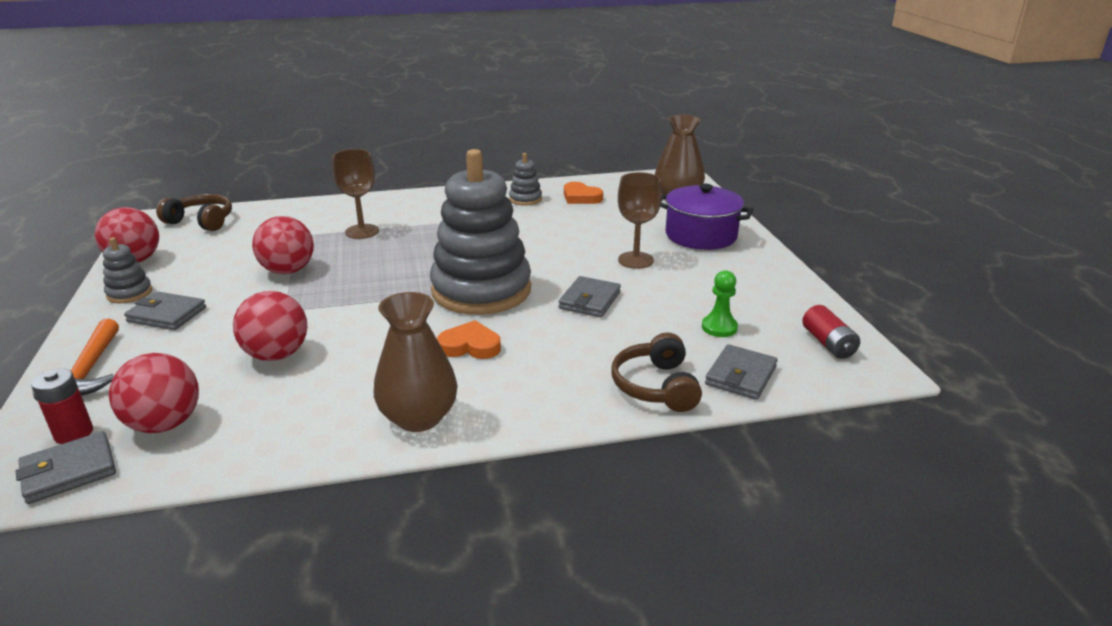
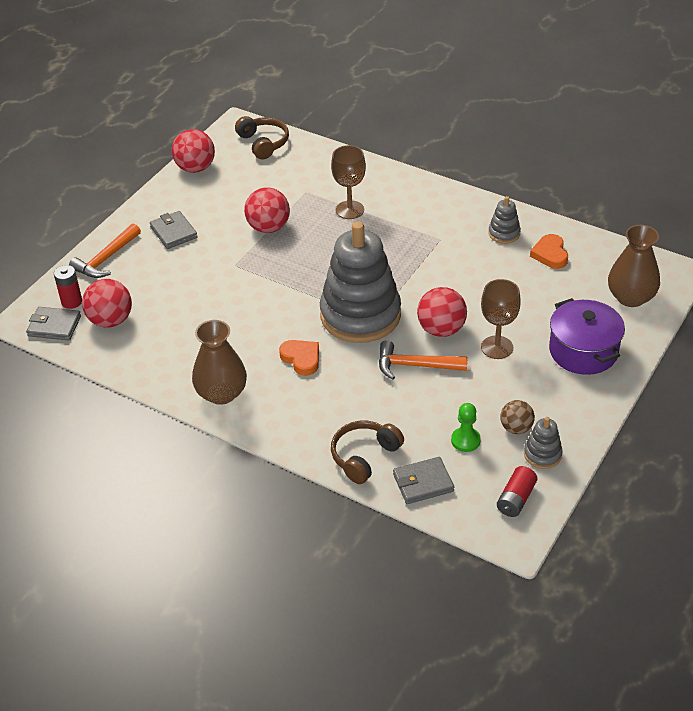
camera: 45 degrees right, 15 degrees up
grey stacking toy [103,237,152,303] -> grey stacking toy moved to [524,417,563,469]
red ball [233,291,307,361] -> red ball moved to [417,287,467,337]
grey wallet [558,276,621,317] -> orange hammer [379,340,468,380]
none -> brown ball [500,400,535,434]

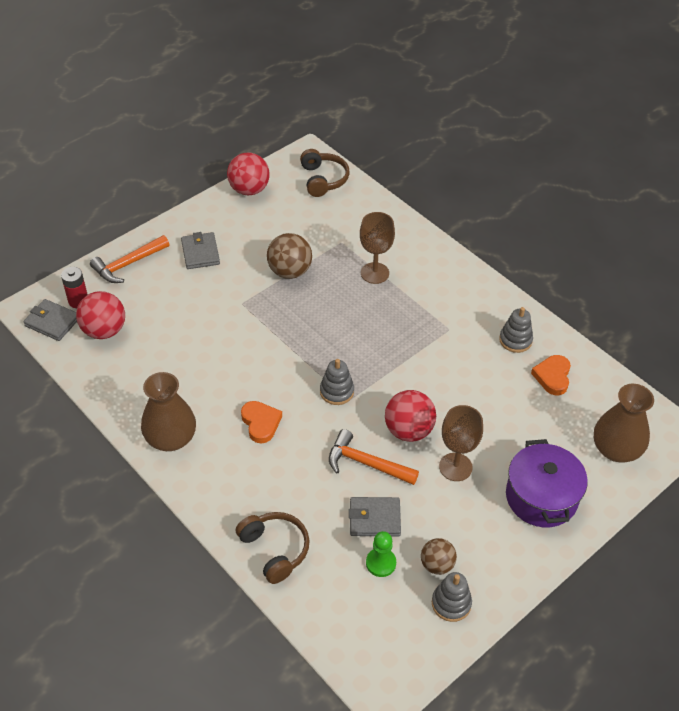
camera: 15 degrees right, 5 degrees up
red ball [244,187,290,233] -> brown ball [267,233,312,279]
grey stacking toy [320,222,401,343] -> grey stacking toy [320,359,354,405], size x0.42
brown headphones [331,421,404,484] -> brown headphones turned 90 degrees clockwise [236,512,310,584]
grey wallet [393,457,454,504] -> grey wallet moved to [349,497,401,537]
red battery [497,466,538,517] -> none

